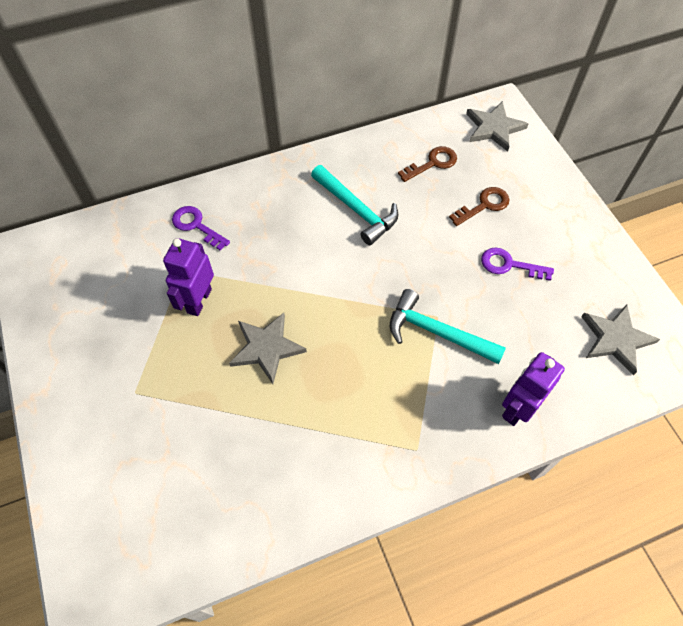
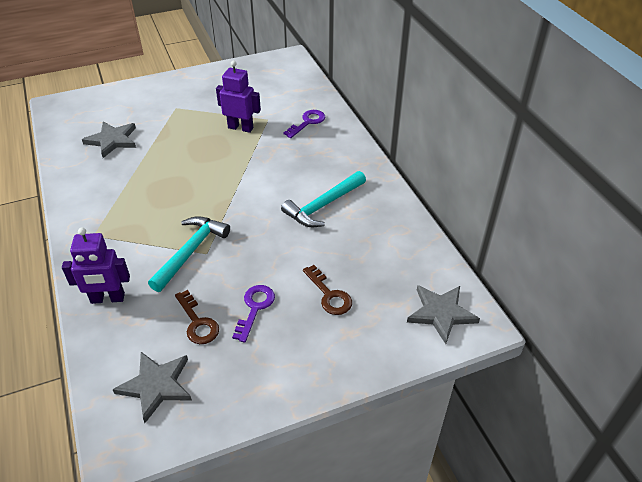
camera: 90 degrees right, 15 degrees down
grey star [229,313,307,384] -> grey star moved to [82,121,136,158]
brown key [398,146,457,182] -> brown key moved to [175,290,219,344]
purple robot [502,352,565,426] -> purple robot turned 135 degrees clockwise [62,228,130,304]

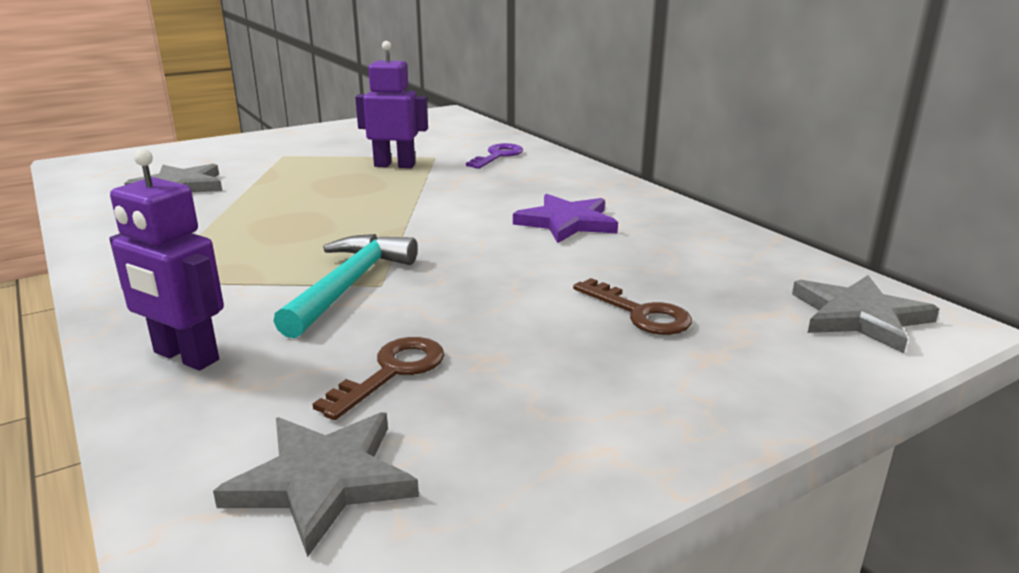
camera: 10 degrees left, 20 degrees down
purple robot [62,228,130,304] -> purple robot turned 45 degrees clockwise [109,148,224,370]
brown key [175,290,219,344] -> brown key turned 105 degrees counterclockwise [313,337,444,420]
purple key [232,285,275,343] -> none
turquoise hammer [281,171,366,227] -> purple star [513,194,618,243]

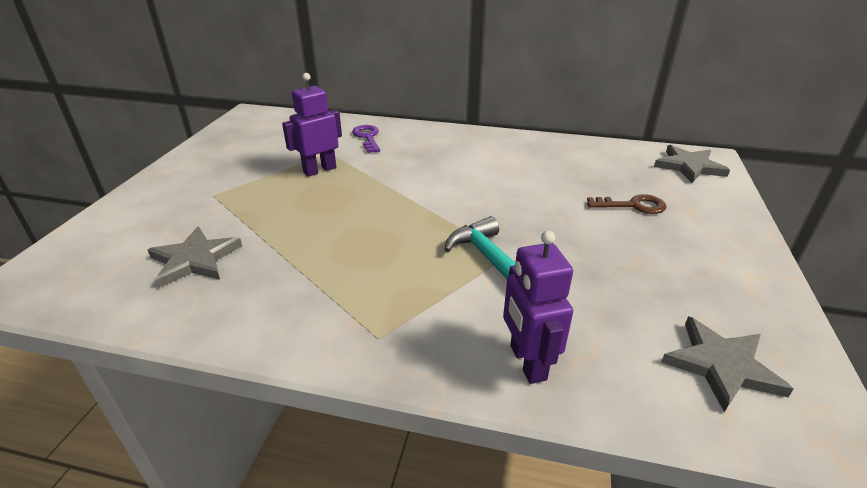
camera: 45 degrees left, 10 degrees up
purple robot [109,148,224,370] -> purple robot turned 90 degrees clockwise [503,230,573,384]
brown key [313,337,444,420] -> none
purple star [513,194,618,243] -> none

